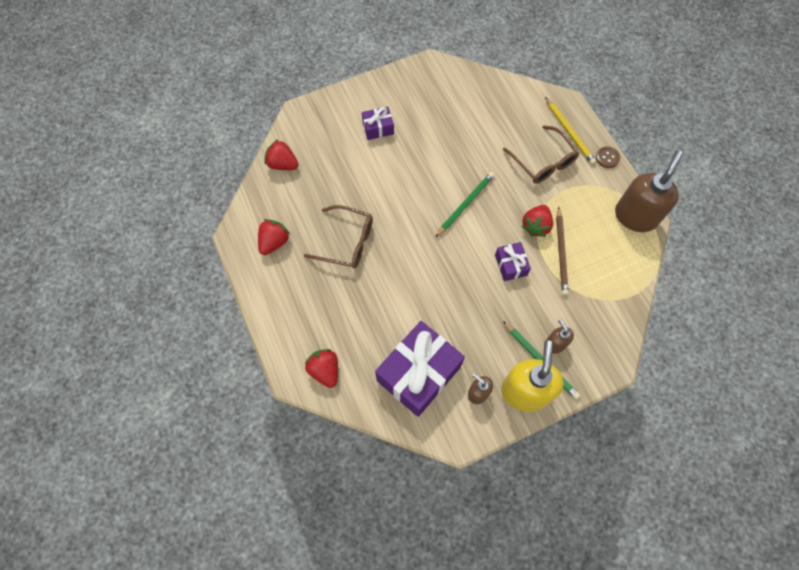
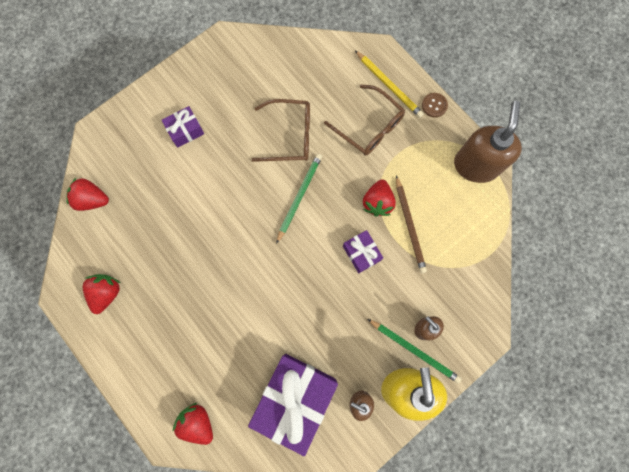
camera: 15 degrees left, 10 degrees up
brown glasses [304,205,373,269] -> brown glasses moved to [252,99,310,162]

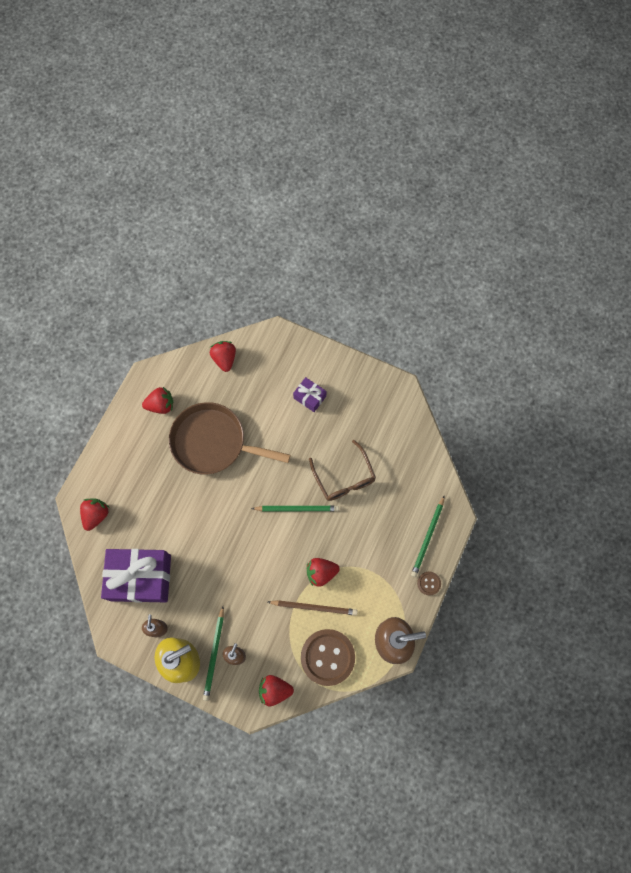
camera: 65 degrees right, 5 degrees down
brown glasses [324,84,405,156] -> none
purple gift [343,230,383,273] -> none
yellow pencil [355,50,424,118] -> green pencil [411,496,444,577]
brown pencil [396,176,427,273] -> brown pencil turned 135 degrees counterclockwise [268,600,358,615]
none -> brown pan [169,402,290,475]
none -> red strawberry [259,675,294,707]
none -> brown button [301,629,355,686]

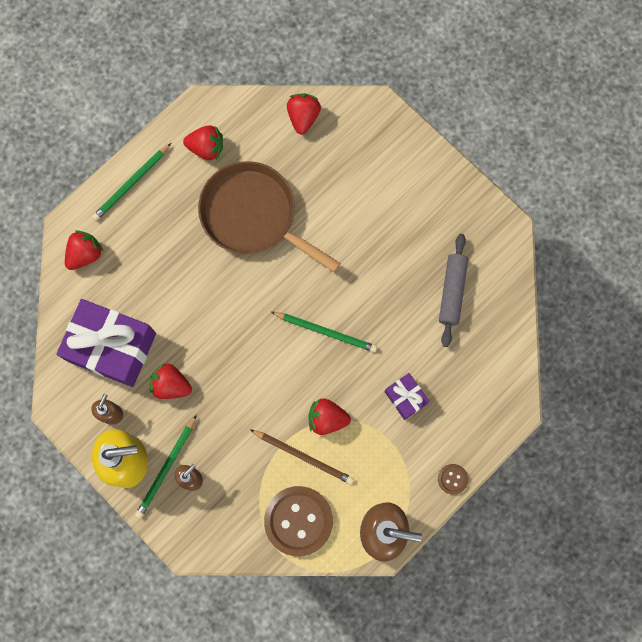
camera: 20 degrees right, 5 degrees up
red strawberry [259,675,294,707] -> red strawberry moved to [150,364,192,399]
purple gift [293,377,326,412] -> purple gift moved to [384,373,430,420]
brown glasses [309,440,376,501] -> none
green pencil [411,496,444,577] -> green pencil moved to [92,143,171,221]
none -> grey rolling pin [439,234,468,347]

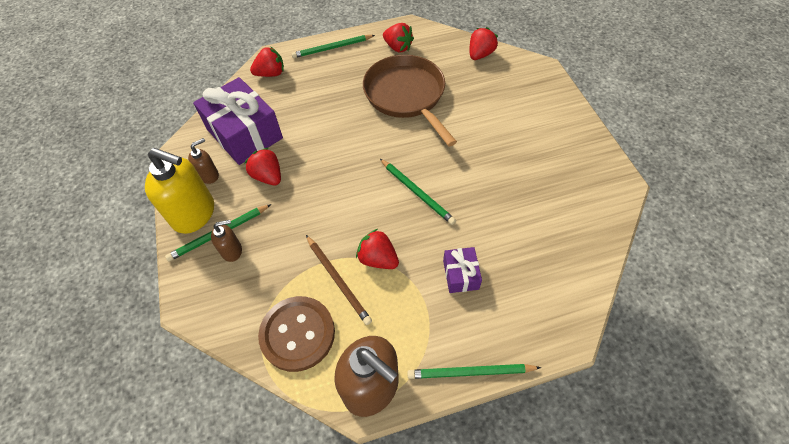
camera: 30 degrees right, 20 degrees down
brown button [438,464,468,494] -> green pencil [407,364,541,379]
grey rolling pin [439,234,468,347] -> none

